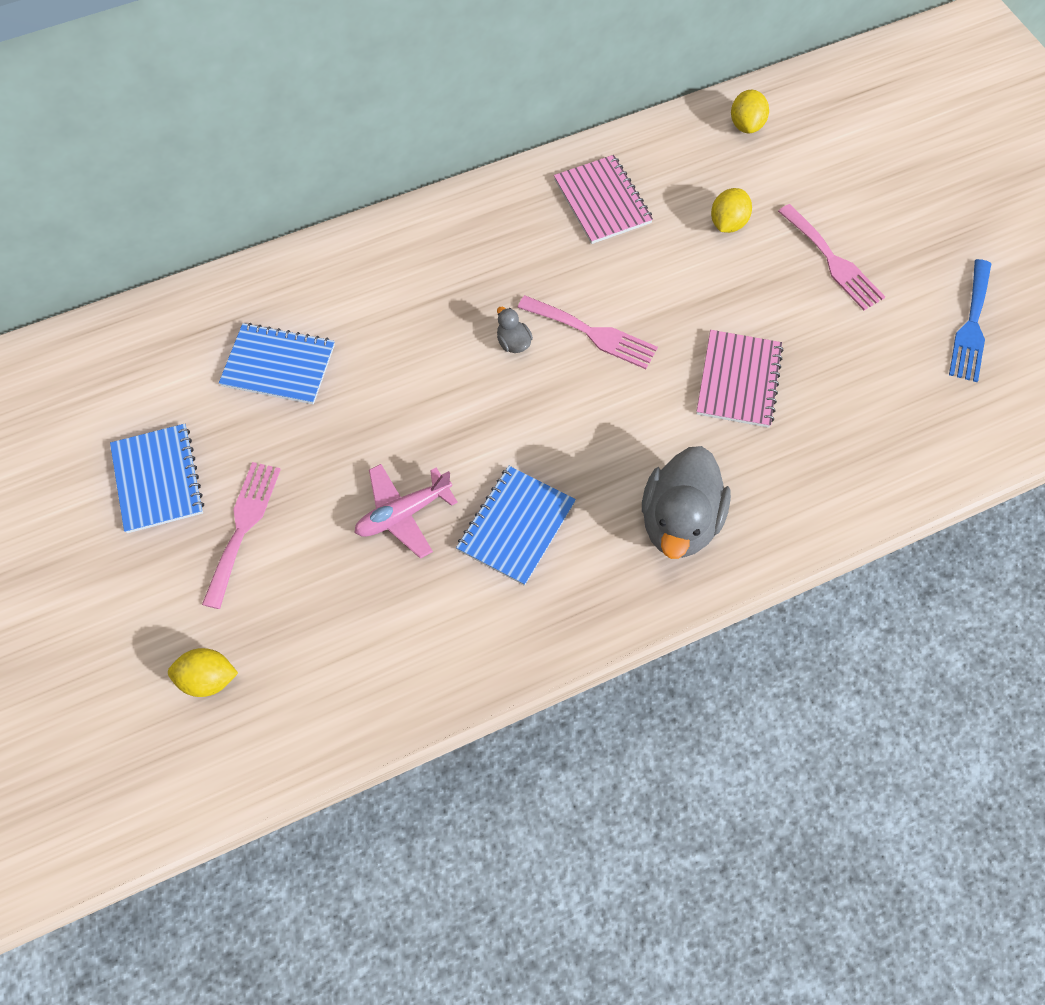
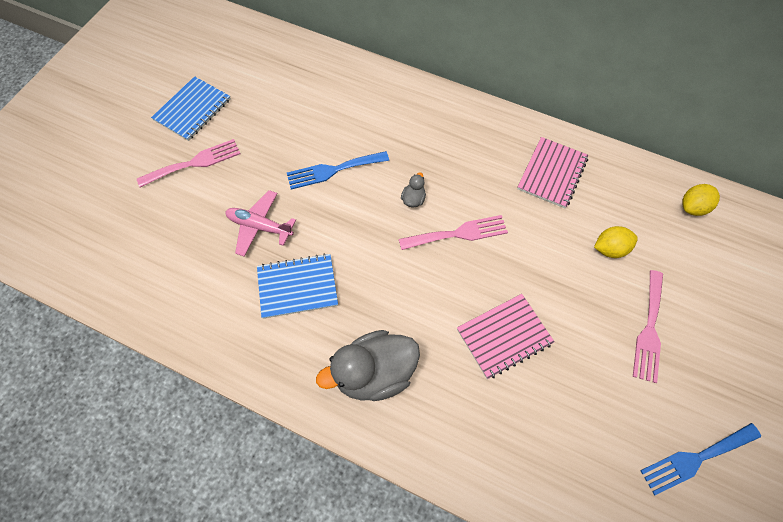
camera: 50 degrees right, 0 degrees up
yellow lemon [168,648,238,697] -> none
blue notebook [219,323,335,405] -> none
pink fork [517,295,658,369] -> pink fork turned 90 degrees counterclockwise [399,215,508,250]
none -> blue fork [287,151,389,189]

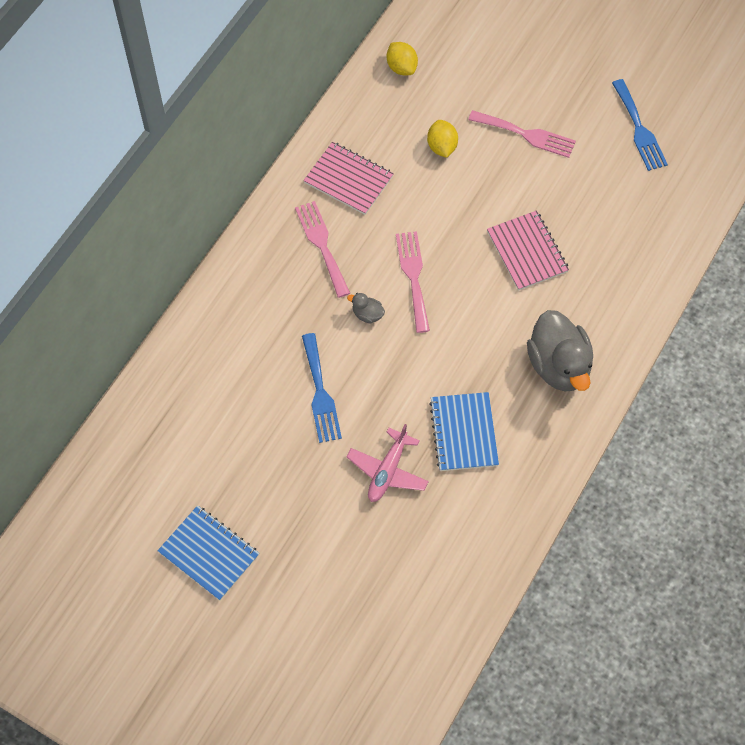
camera: 85 degrees left, 0 degrees up
pink fork [137,139,240,187] -> pink fork moved to [295,201,350,298]

